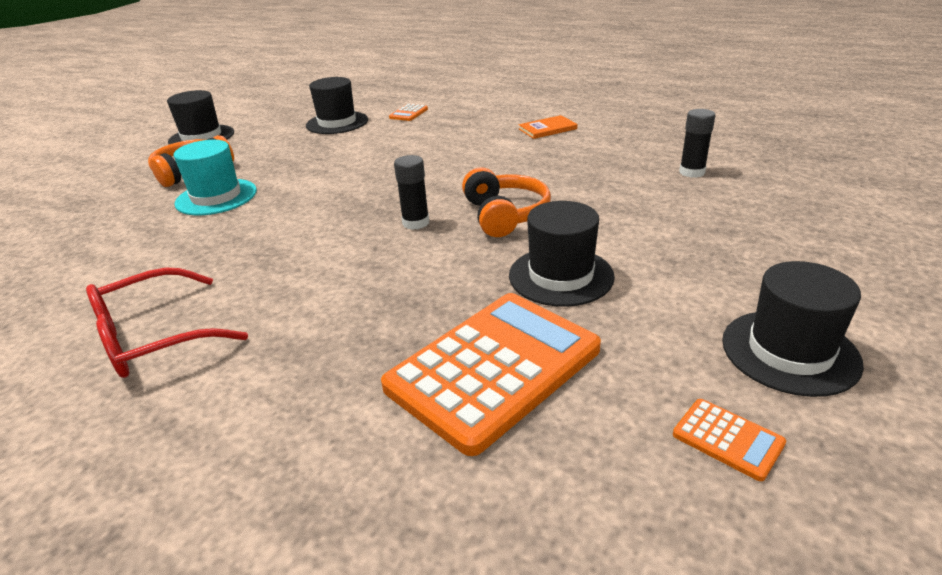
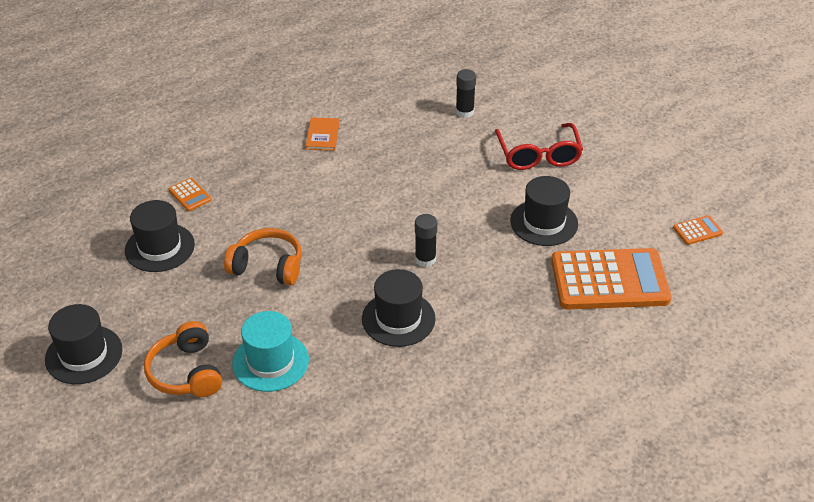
camera: 65 degrees left, 10 degrees up
red glasses [86,267,248,378] -> red glasses moved to [495,123,583,170]
orange calculator [381,293,601,456] -> orange calculator turned 105 degrees clockwise [551,248,671,309]
orange headphones [462,168,551,237] -> orange headphones moved to [224,228,302,286]
black hat [722,261,864,397] -> black hat moved to [362,269,436,347]

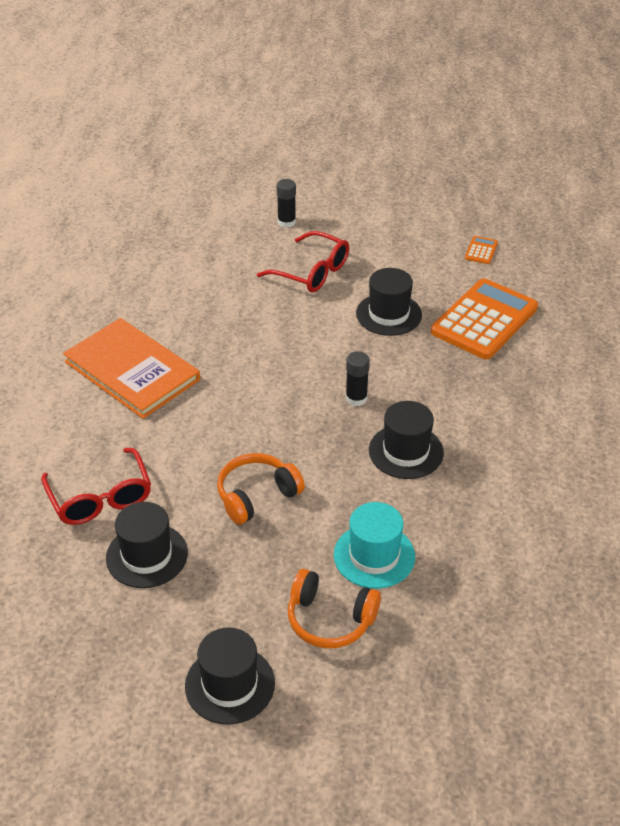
camera: 50 degrees left, 0 degrees up
orange calculator [168,178,211,211] -> red glasses [41,448,151,525]
orange book [306,117,340,151] -> orange book [63,318,200,419], size x2.33
black glue stick [456,69,476,118] -> black glue stick moved to [277,179,296,228]

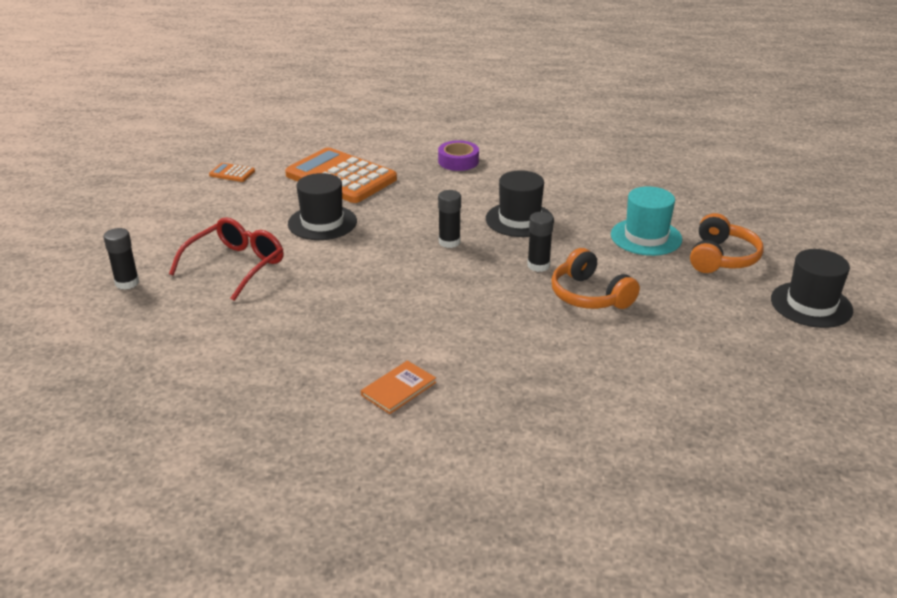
camera: 90 degrees left, 10 degrees down
red glasses [41,448,151,525] -> none
orange book [63,318,200,419] -> orange book [361,361,436,414], size x0.43
black hat [106,502,188,588] -> none
none -> purple tape [438,140,479,171]
none -> black glue stick [527,212,554,272]

